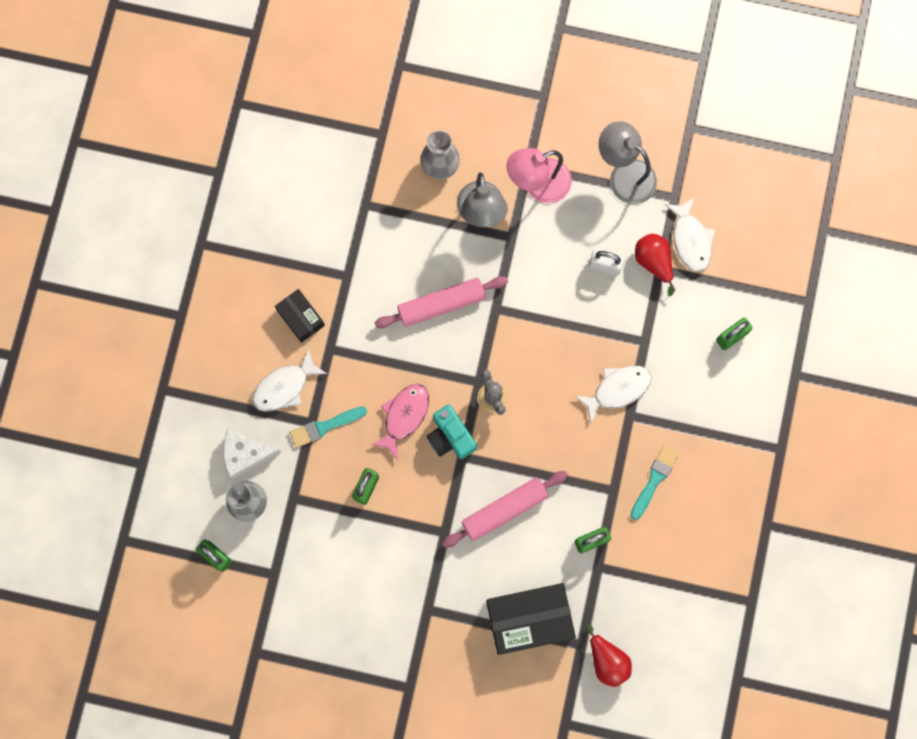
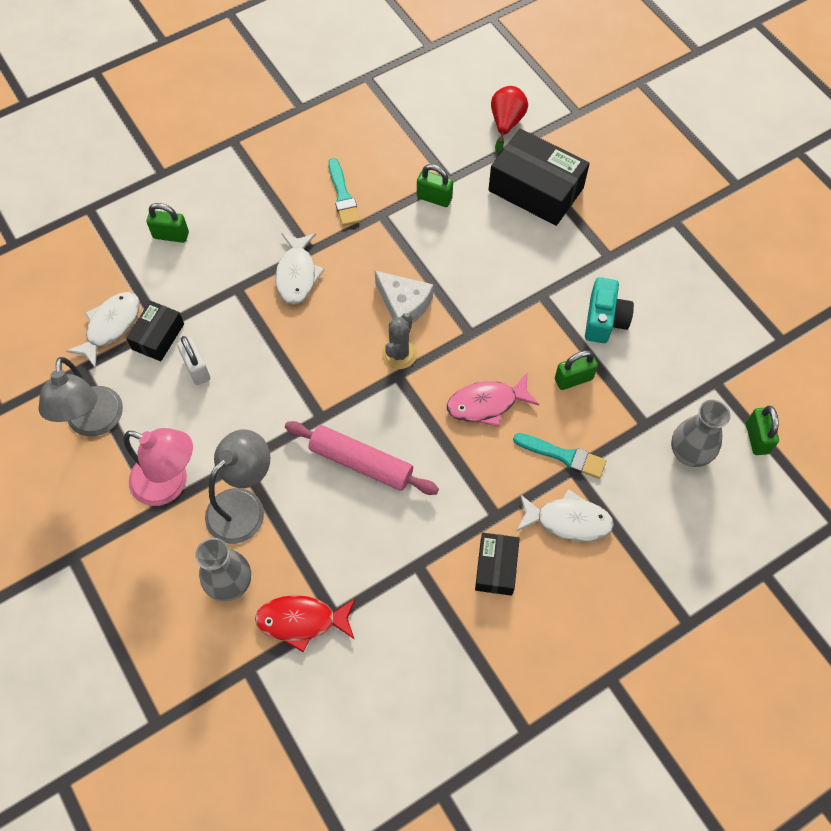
camera: 135 degrees left, 15 degrees down
white cheese [223,429,281,479] -> white cheese moved to [375,271,433,324]
turquoise camera [427,405,477,459] -> turquoise camera moved to [585,277,634,343]
pink rolling pin [442,471,568,548] -> none
white fish [575,366,652,424] -> white fish turned 105 degrees counterclockwise [275,233,325,305]
turquoise brush [630,446,679,520] -> turquoise brush turned 90 degrees counterclockwise [328,158,361,226]
red pear [635,234,675,296] -> black box [126,301,184,361]
none -> red fish [255,595,356,653]

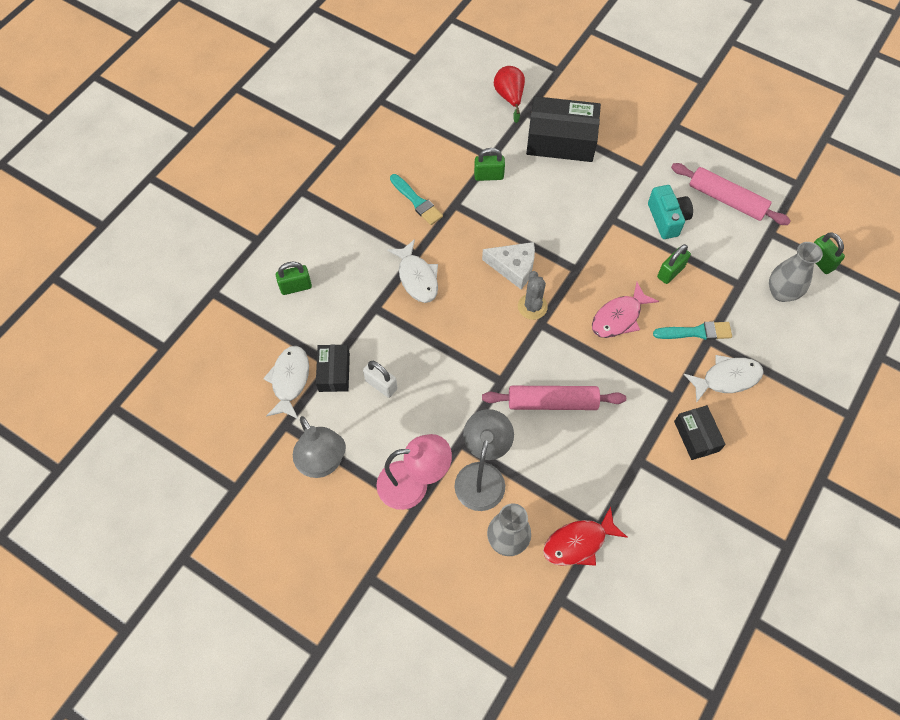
camera: 25 degrees left, 0 degrees up
none -> pink rolling pin [671,163,791,225]

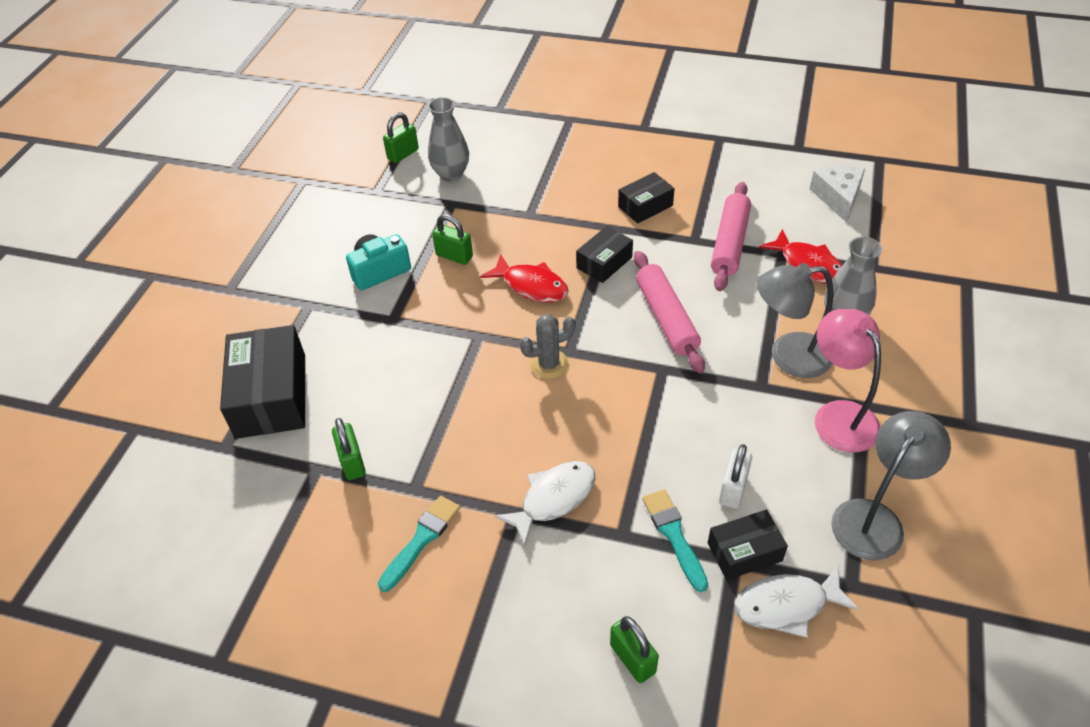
camera: 105 degrees left, 15 degrees down
white cheese [482,242,535,289] -> white cheese moved to [810,166,865,223]
red pear [494,66,525,123] -> none
pink fish [592,282,659,338] -> red fish [480,254,569,302]
turquoise brush [653,321,732,340] -> turquoise brush moved to [642,489,708,592]
pink rolling pin [671,163,791,225] -> pink rolling pin moved to [711,182,751,291]
white fish [684,355,764,403] -> none
none -> black box [576,226,633,283]

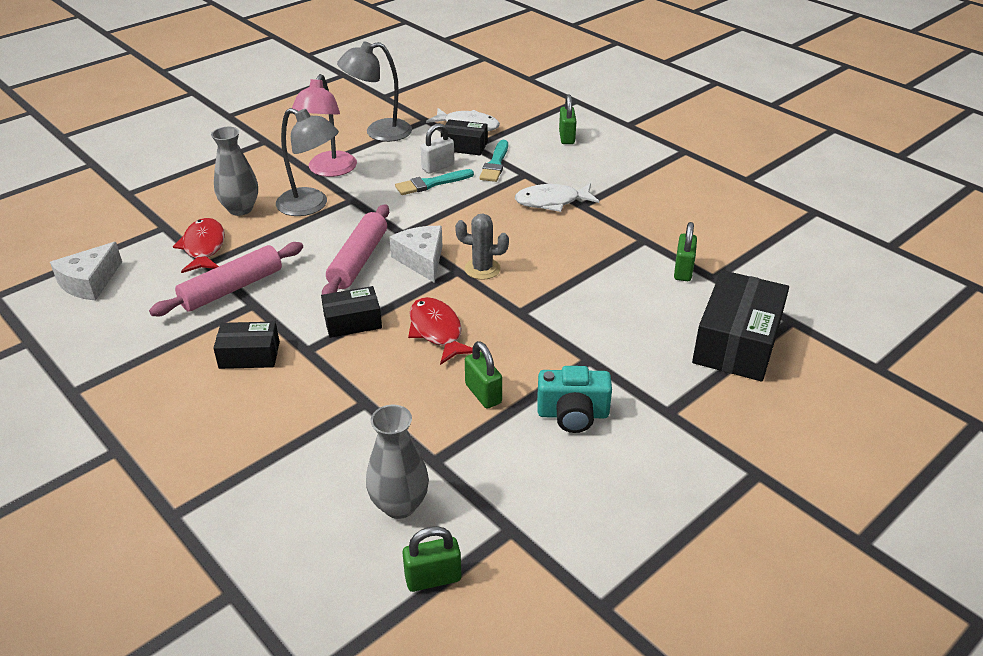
camera: 150 degrees left, 10 degrees down
turquoise brush [378,496,460,592] -> turquoise brush moved to [395,169,474,195]
none -> white cheese [389,226,443,283]

